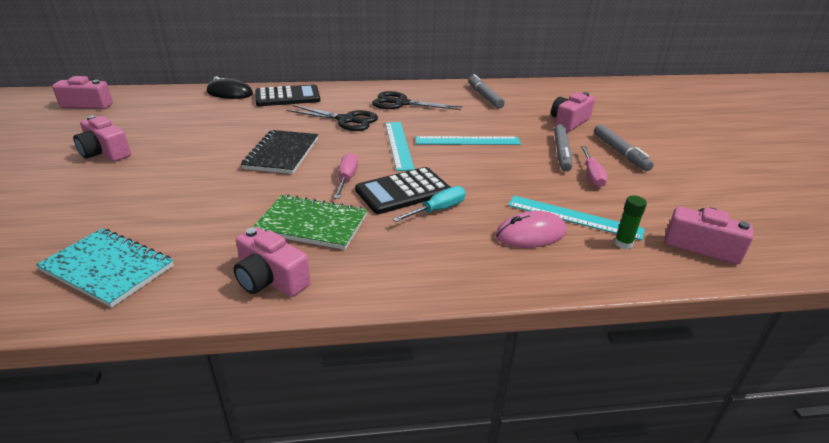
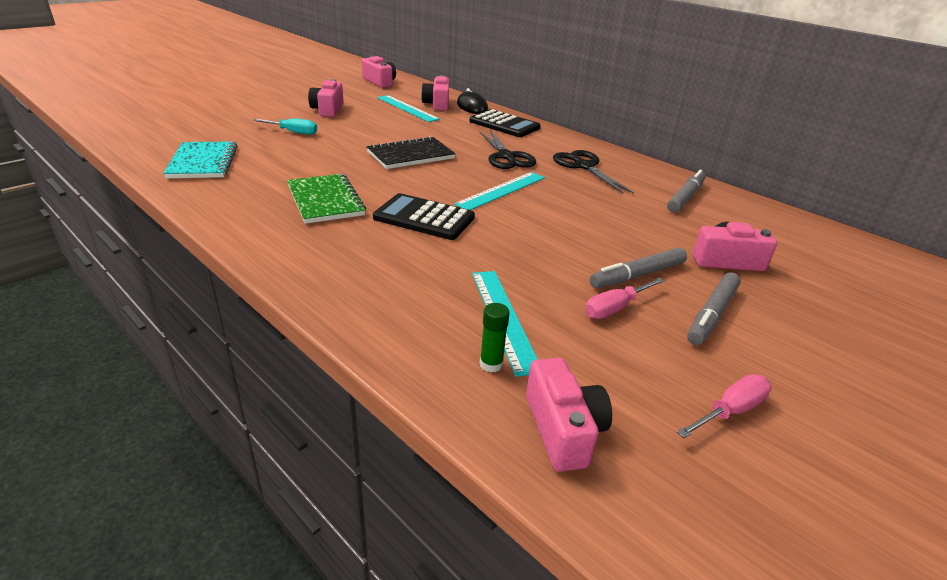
camera: 50 degrees right, 0 degrees up
pink camera [234,227,311,297] -> pink camera moved to [421,75,449,111]
pink screwdriver [334,153,358,199] -> pink screwdriver moved to [677,374,772,438]
turquoise screwdriver [392,186,466,222] -> turquoise screwdriver moved to [253,118,317,135]
turquoise ruler [415,136,521,145] -> turquoise ruler moved to [377,95,440,122]
pink mouse [495,211,567,248] -> none

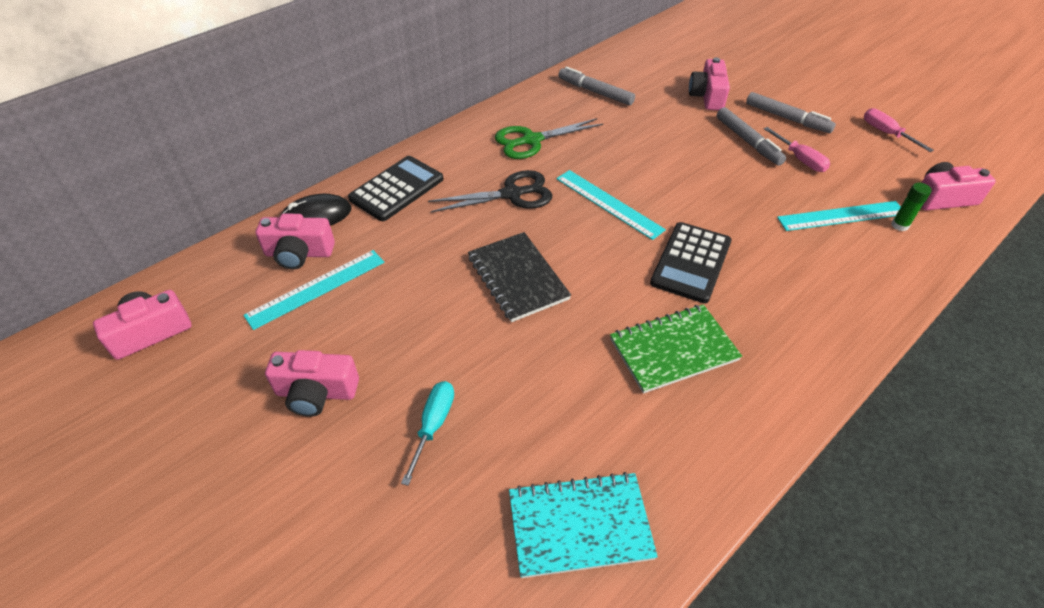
camera: 85 degrees left, 15 degrees up
black scissors [553,150,634,194] -> green scissors [495,118,603,159]

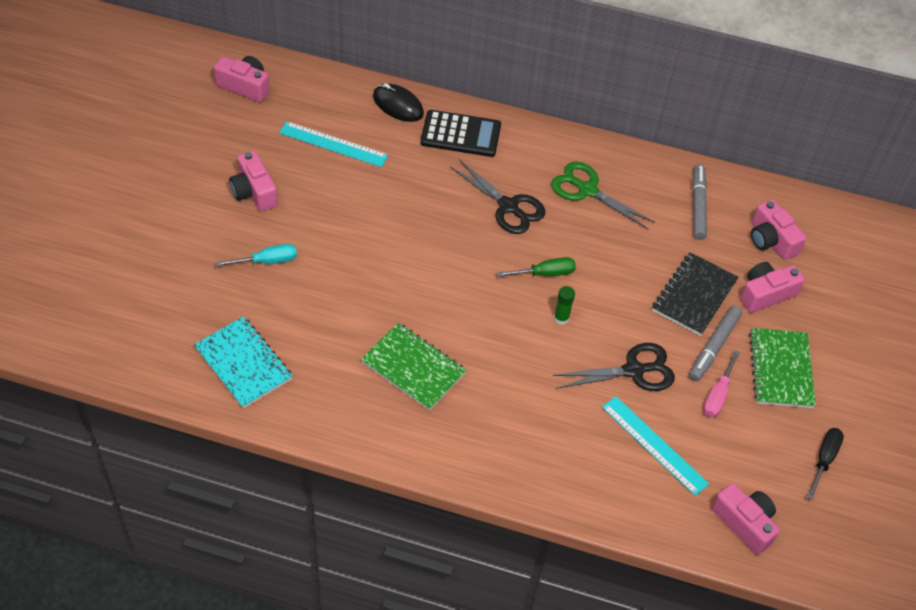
camera: 55 degrees right, 5 degrees up
pink camera [256,214,335,270] -> pink camera moved to [751,199,806,260]
black notebook [468,232,571,322] -> black notebook moved to [652,252,738,336]
turquoise ruler [556,170,666,240] -> green screwdriver [497,257,576,277]
black calculator [650,222,732,303] -> none
grey marker [746,92,836,133] -> green notebook [749,328,816,408]
pink screwdriver [864,108,934,152] -> black screwdriver [807,428,844,500]
green glue stick [891,183,932,231] -> green glue stick moved to [554,286,575,325]
none -> black scissors [552,343,675,391]

